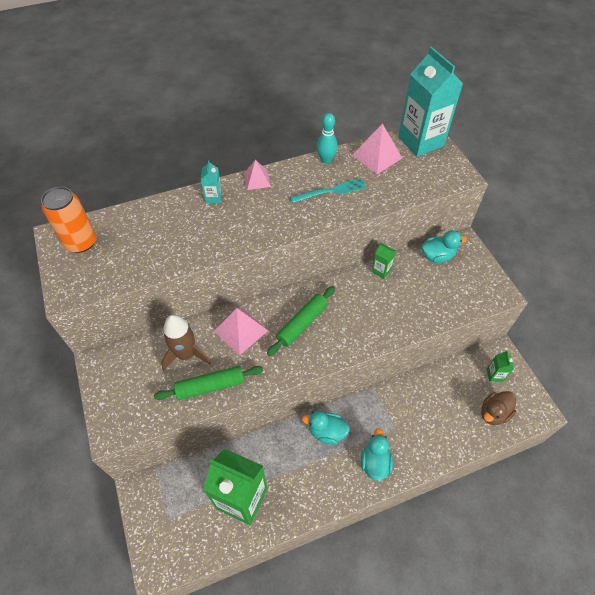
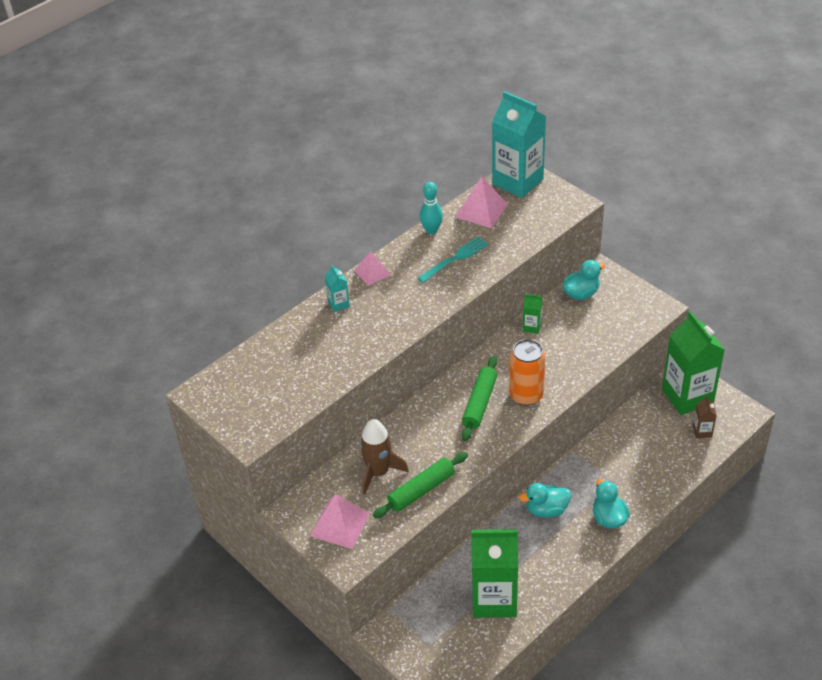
camera: 20 degrees left, 10 degrees down
orange can [41,186,96,253] -> orange can moved to [509,339,546,406]
pink pyramid [214,308,268,355] -> pink pyramid moved to [310,494,370,549]
brown duck [481,391,516,425] -> brown carton [693,396,717,438]
green carton [487,351,514,382] -> green carton [662,311,725,415], size x2.36

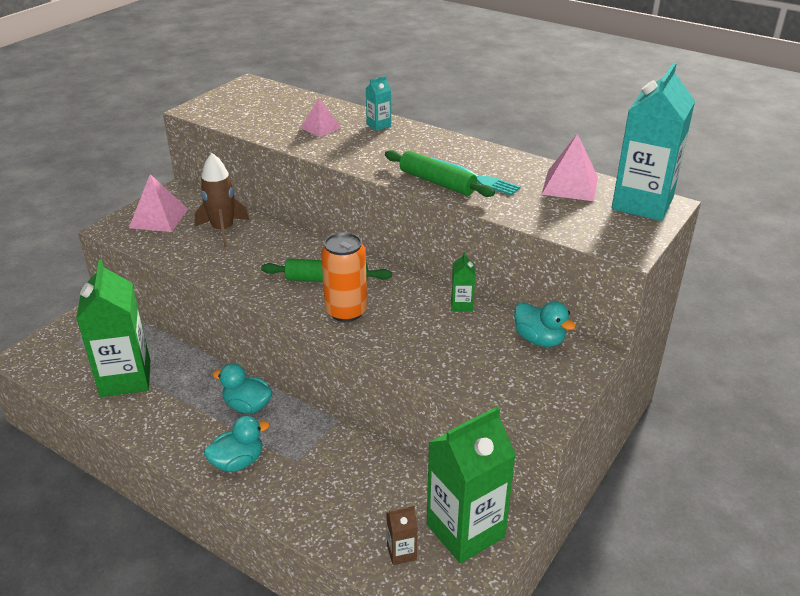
camera: 75 degrees right, 10 degrees down
pink pyramid [354,251,391,286] -> pink pyramid moved to [301,98,341,137]
green rolling pin [373,452,468,518] -> green rolling pin moved to [385,150,495,197]
turquoise bowling pin [420,182,443,234] -> none
turquoise duck [519,483,571,518] -> turquoise duck turned 45 degrees counterclockwise [212,363,273,413]

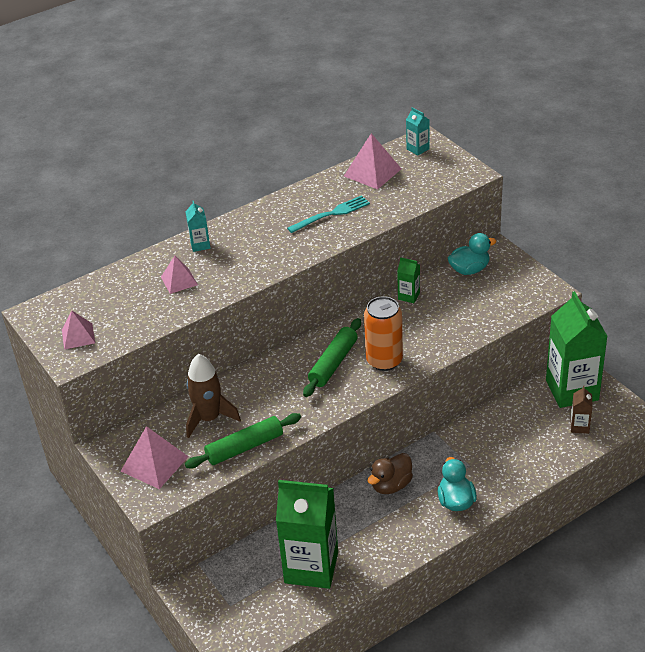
camera: 65 degrees left, 5 degrees up
turquoise duck [212,363,273,413] -> brown duck [368,453,413,494]
green rolling pin [385,150,495,197] -> green rolling pin moved to [185,413,301,468]
turquoise carton [612,62,695,221] -> turquoise carton [406,107,430,156], size x0.42
none -> pink pyramid [62,311,95,350]

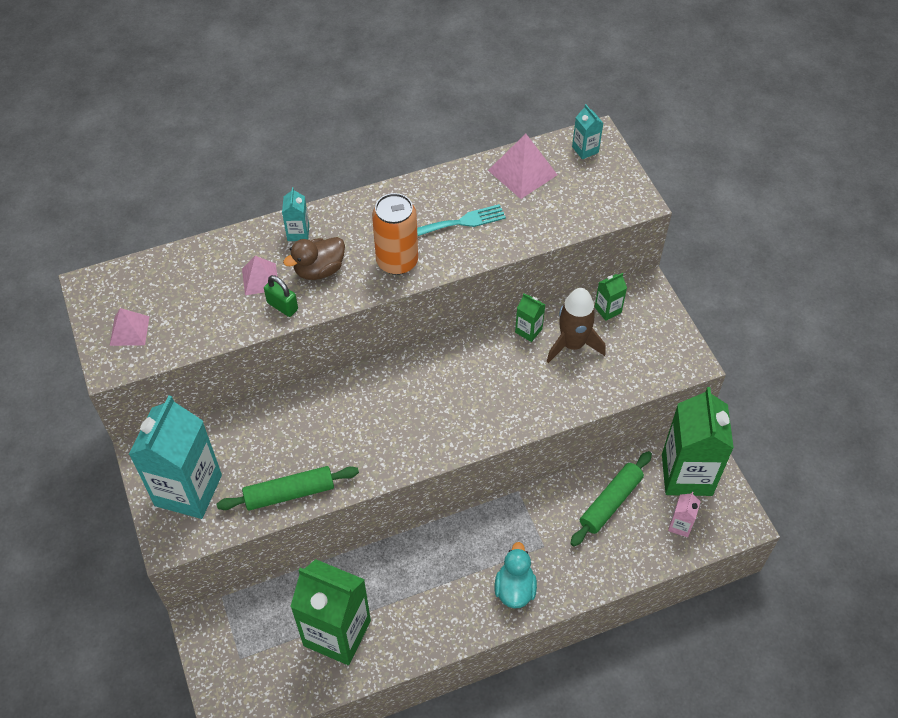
camera: 10 degrees right, 15 degrees up
pink pyramid [121,426,189,489] -> turquoise carton [129,396,222,519]
brown rocket [186,354,241,438] -> brown rocket moved to [547,288,606,363]
green rolling pin [303,318,361,397] -> green rolling pin moved to [570,451,652,546]
orange can [364,296,403,371] -> orange can moved to [372,193,418,275]
brown duck [368,453,413,494] -> brown duck moved to [283,237,345,280]
turquoise duck [448,233,497,275] -> green carton [595,273,627,321]
brown carton [571,385,593,434] -> pink carton [668,492,701,537]
none -> green padlock [264,275,298,317]

